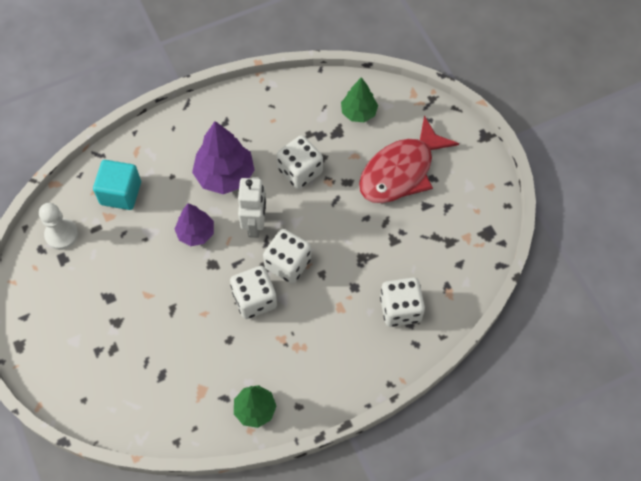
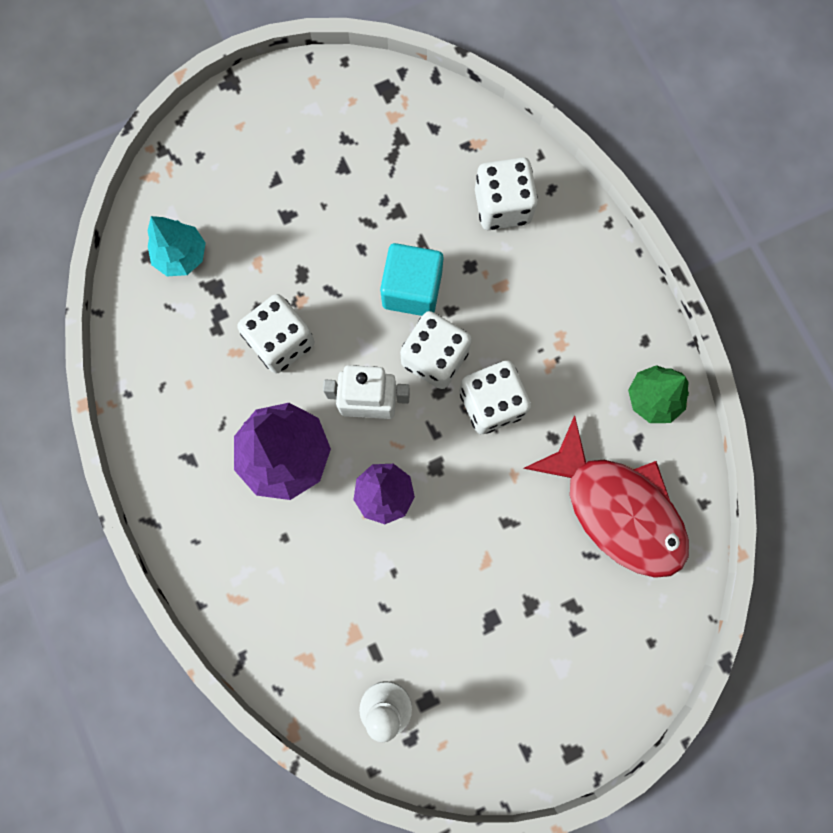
camera: 90 degrees left, 15 degrees up
turquoise cube [93,160,141,210] -> turquoise cube moved to [380,243,443,316]
green tree [341,77,378,122] -> turquoise tree [148,216,206,276]
red fish [359,115,459,203] -> red fish moved to [523,416,689,578]

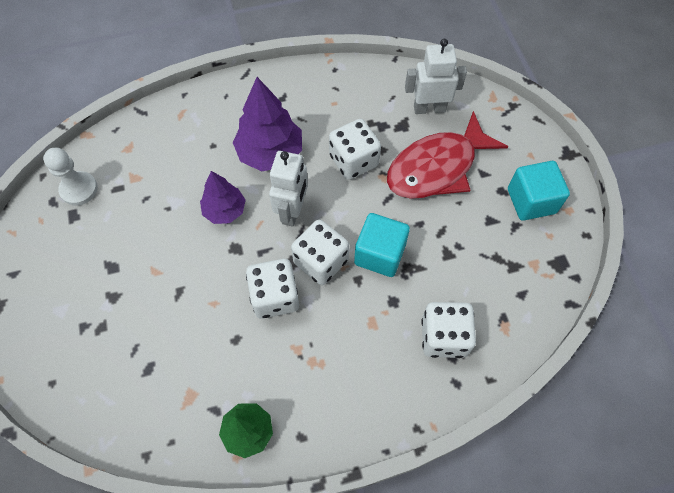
camera: 100 degrees right, 15 degrees down
turquoise tree [148,216,206,276] -> white robot [405,39,467,114]
red fish [523,416,689,578] -> red fish moved to [387,111,508,199]
none -> turquoise cube [508,161,570,221]

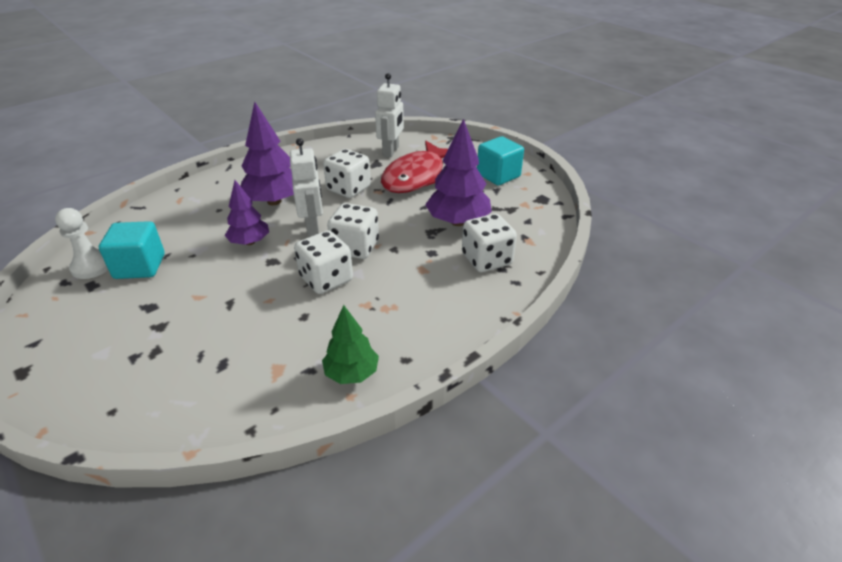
camera: 25 degrees left, 25 degrees down
turquoise cube [354,213,410,277] -> turquoise cube moved to [99,221,165,279]
white robot [405,39,467,114] -> white robot turned 135 degrees clockwise [375,73,404,158]
none -> purple tree [425,119,492,226]

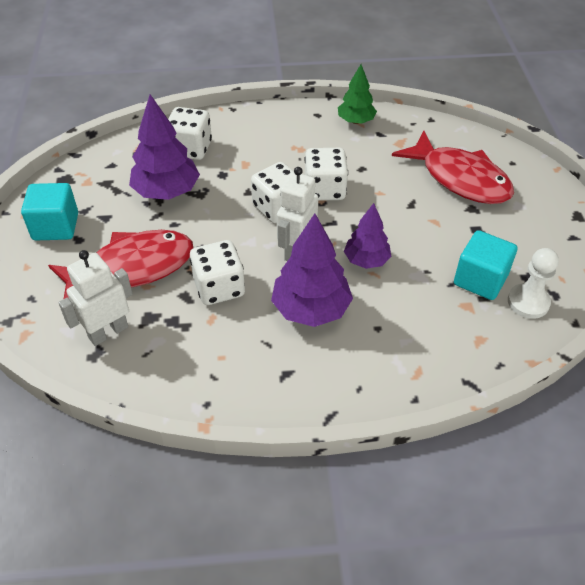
camera: 145 degrees left, 10 degrees up
none -> red fish [392,131,514,204]

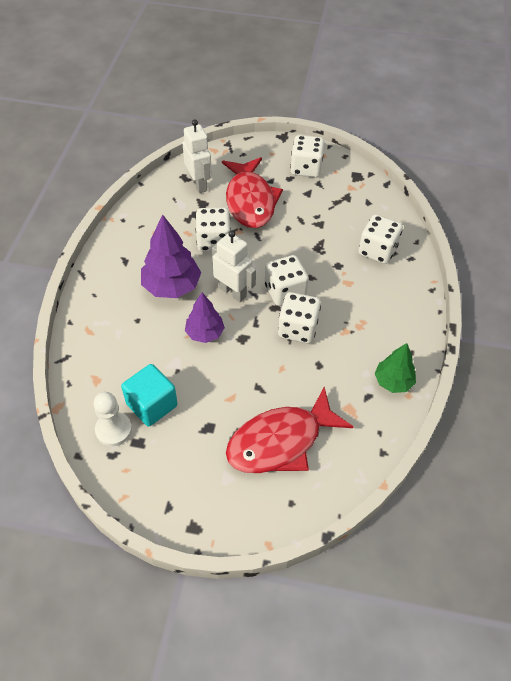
camera: 105 degrees right, 5 degrees up
turquoise cube [21,183,78,240] -> white dice [290,135,325,178]
purple tree [129,94,200,200] -> none

